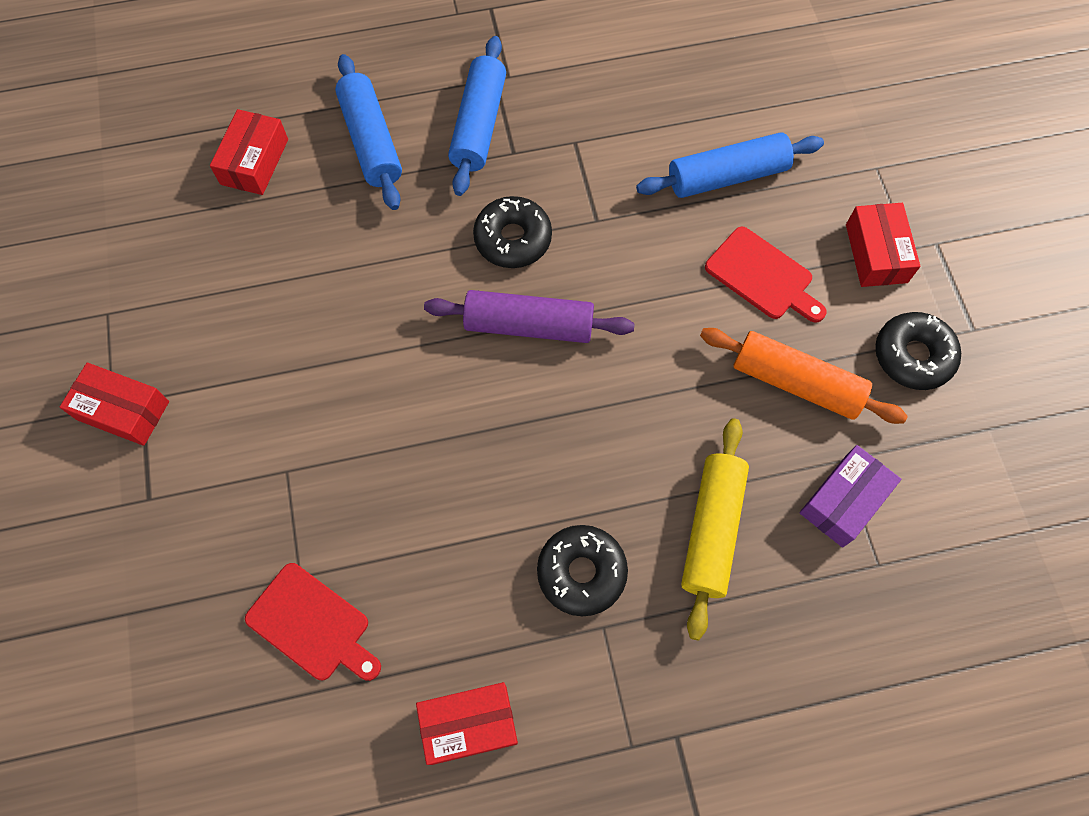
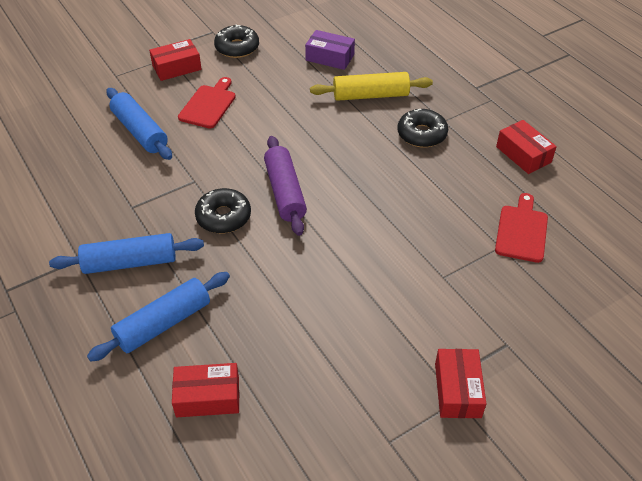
camera: 110 degrees left, 20 degrees down
orange rolling pin [700,328,908,424] -> none

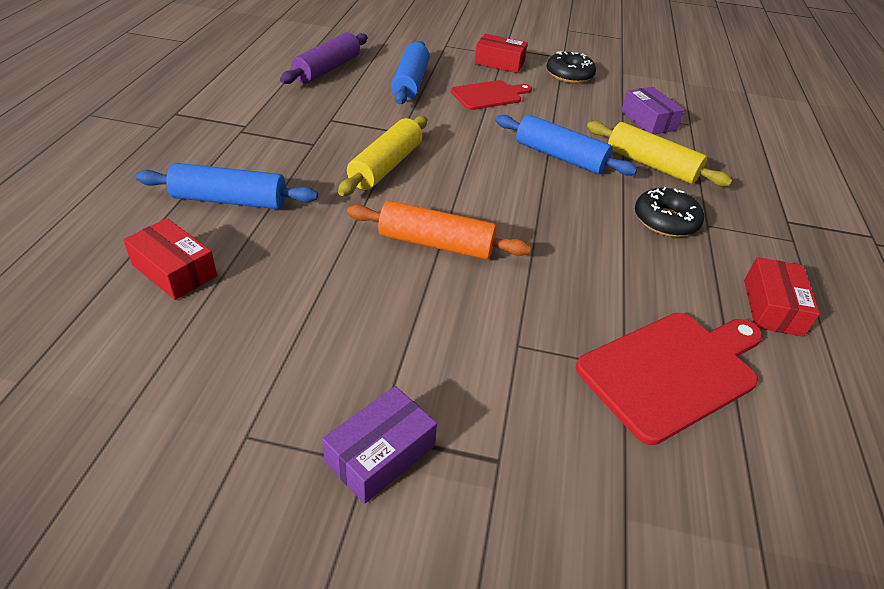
camera: 40 degrees right, 5 degrees down
blue rolling pin [49,233,204,274] -> blue rolling pin moved to [495,115,637,176]
black donut [195,188,251,233] -> yellow rolling pin [338,116,427,196]
purple rolling pin [264,136,307,236] -> purple rolling pin moved to [280,32,368,84]
red box [435,349,486,418] -> purple box [322,386,437,504]
red cutting board [495,193,548,263] -> red cutting board [576,313,762,445], size x1.56
none -> orange rolling pin [347,201,531,259]

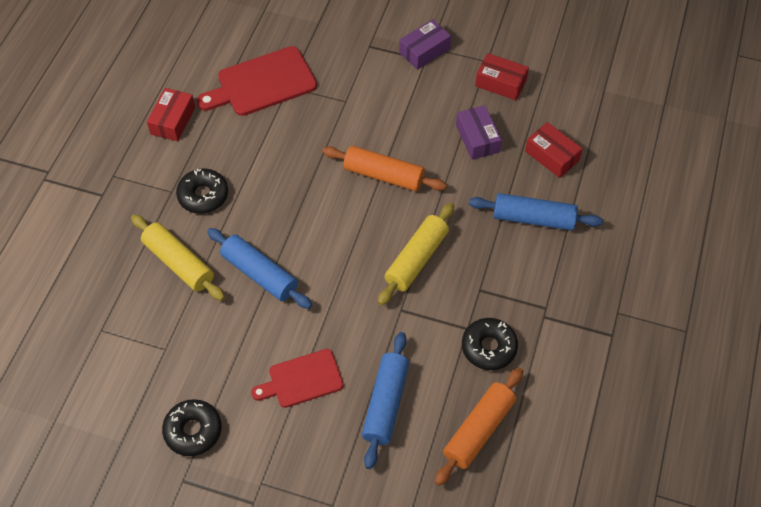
camera: 170 degrees left, 15 degrees up
purple rolling pin [280,32,368,84] -> orange rolling pin [434,368,523,486]
red box [475,34,528,73] -> red box moved to [475,53,529,100]
purple box [621,87,684,135] -> purple box moved to [456,105,502,160]
none -> black donut [462,318,518,370]

